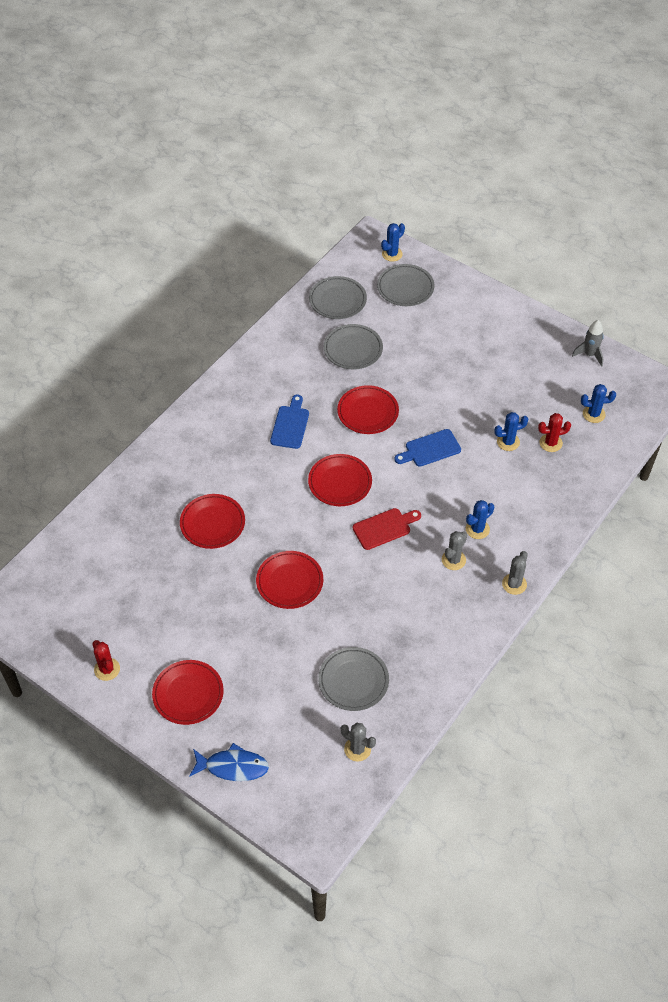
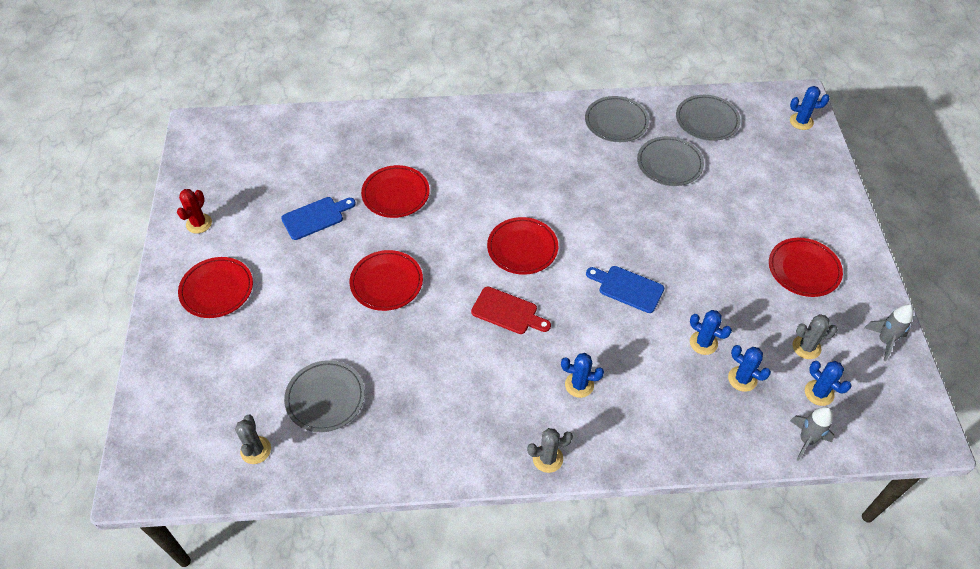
camera: 50 degrees right, 0 degrees up
blue fish [189,743,269,781] -> none
blue cutting board [270,395,309,449] -> blue cutting board moved to [281,197,356,240]
red plate [337,385,399,434] -> red plate moved to [769,238,843,297]
grey plate [377,264,435,306] -> grey plate moved to [585,96,649,142]
grey cactus [442,531,467,570] -> grey cactus moved to [793,314,838,359]
red cactus [538,413,571,452] -> blue cactus [728,345,771,392]
none -> grey rocket [790,407,834,461]

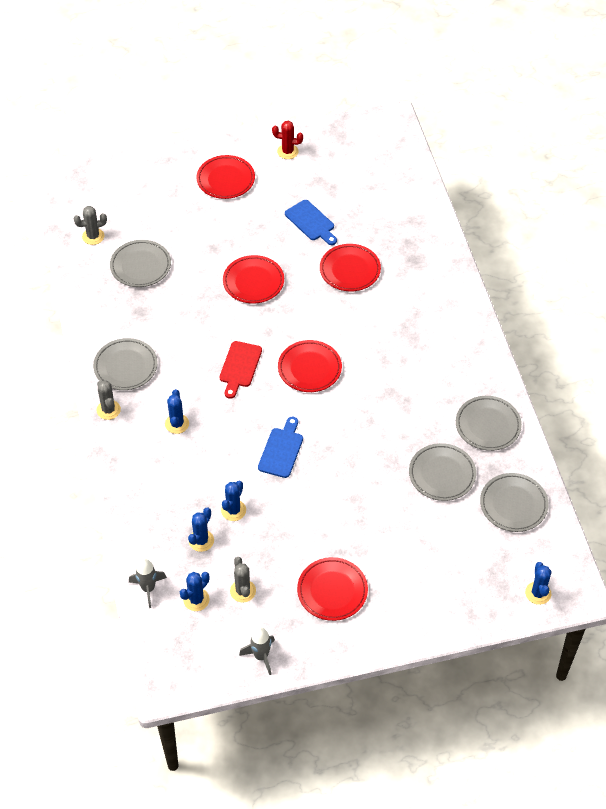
camera: 80 degrees right, 0 degrees up
none -> grey plate [93,338,158,390]

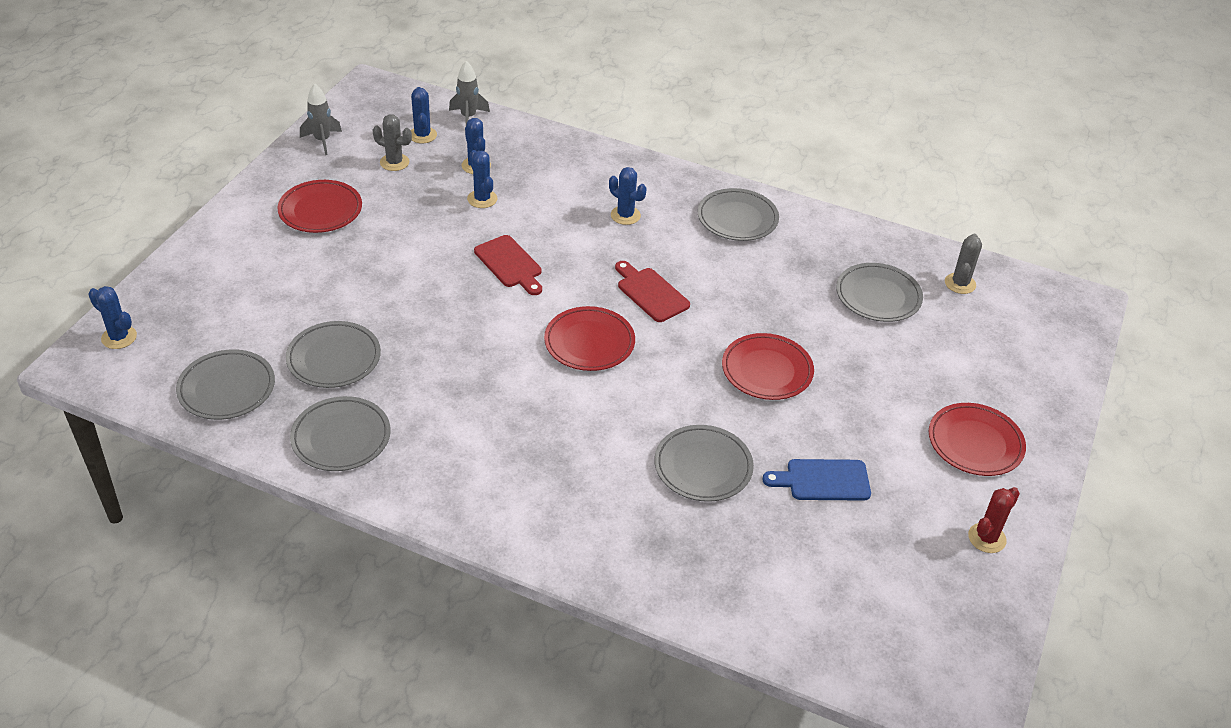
camera: 125 degrees right, 10 degrees down
grey cactus [97,380,121,420] -> none
blue cutting board [258,417,303,478] -> red cutting board [474,235,542,295]
red plate [320,244,381,291] -> grey plate [655,425,754,502]

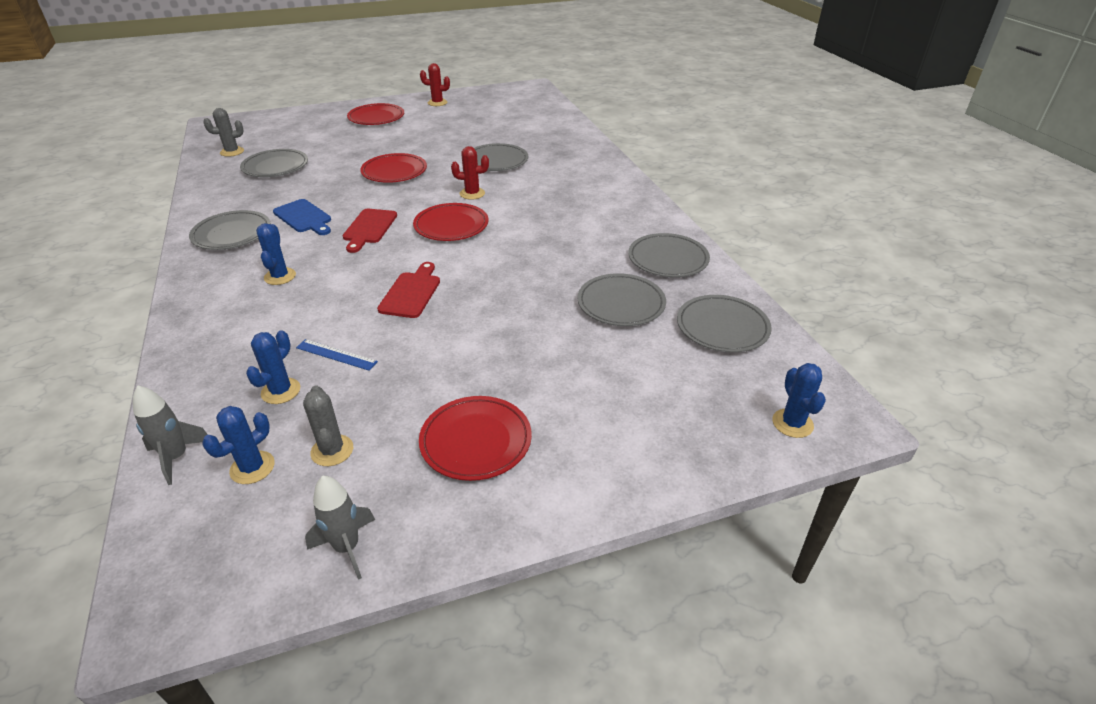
camera: 130 degrees left, 5 degrees down
blue cactus [467,150,497,208] -> blue ruler [296,339,378,371]
blue cutting board [762,459,871,501] -> blue cutting board moved to [273,199,331,235]
none -> red cactus [451,146,489,200]

